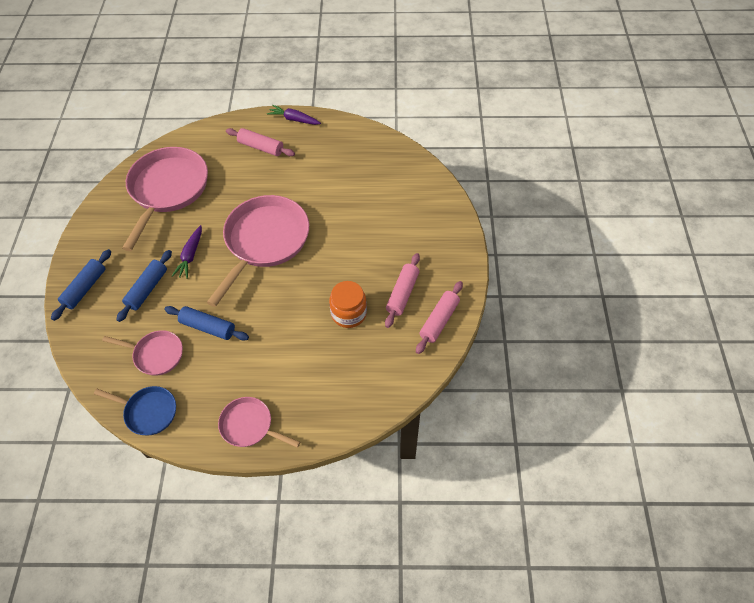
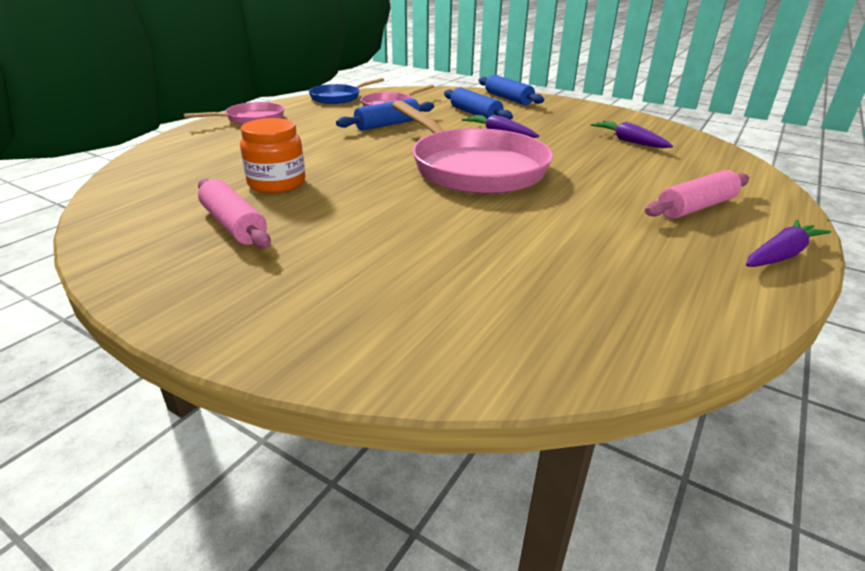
camera: 120 degrees right, 25 degrees down
pink pan [122,147,208,251] -> purple carrot [591,121,673,148]
pink rolling pin [416,281,463,354] -> none

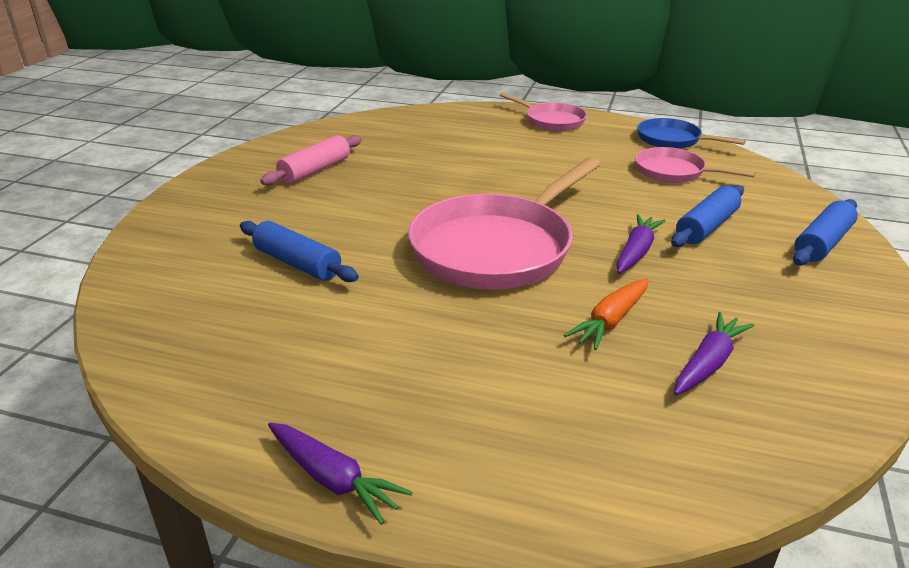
camera: 75 degrees right, 0 degrees up
orange jar [240,118,305,193] -> none
blue rolling pin [336,98,434,131] -> blue rolling pin moved to [240,221,359,282]
pink rolling pin [645,170,749,219] -> none
none -> orange carrot [564,278,649,350]

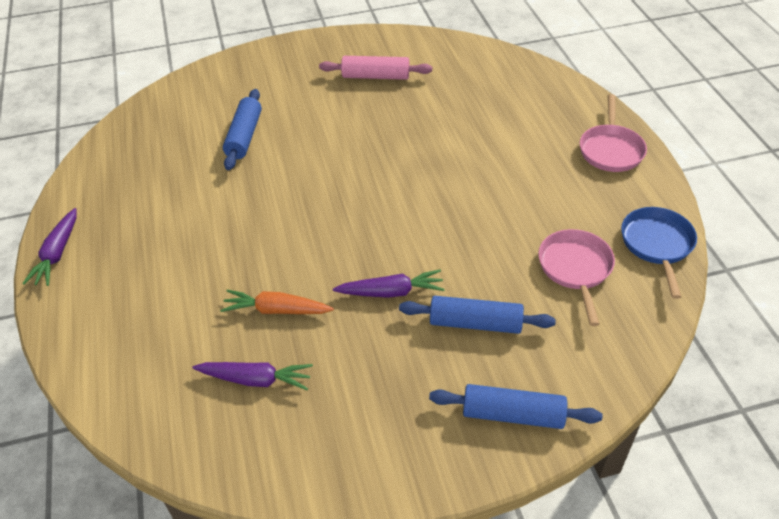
camera: 60 degrees right, 15 degrees up
pink pan [408,157,601,290] -> none

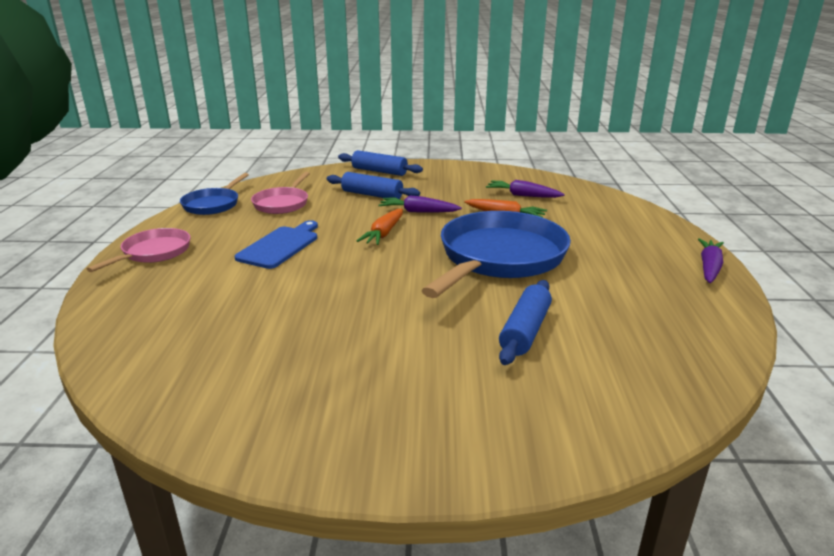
camera: 165 degrees left, 20 degrees down
pink rolling pin [319,56,432,80] -> none
none -> blue cutting board [234,220,318,269]
none -> orange carrot [357,209,403,245]
none -> blue pan [421,211,571,298]

